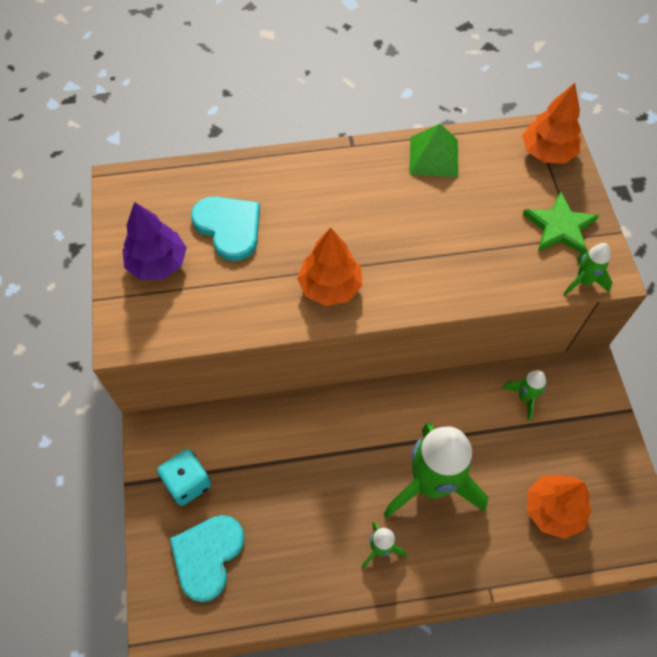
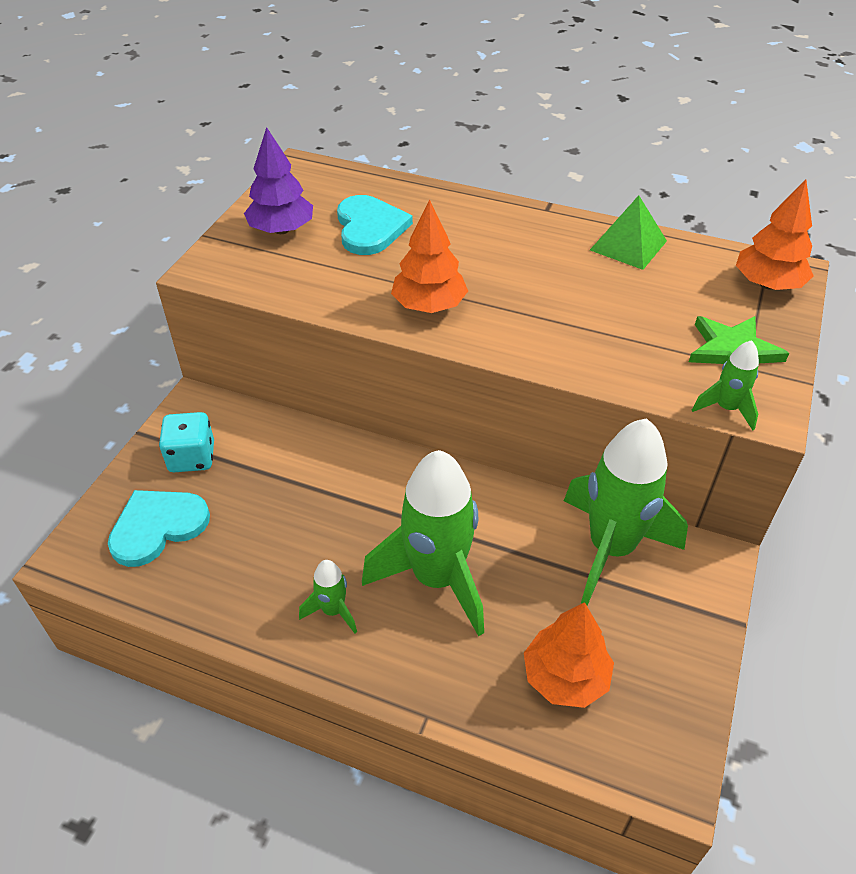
camera: 30 degrees right, 15 degrees down
green rocket [502,370,547,421] -> green rocket [564,418,688,606], size x2.25

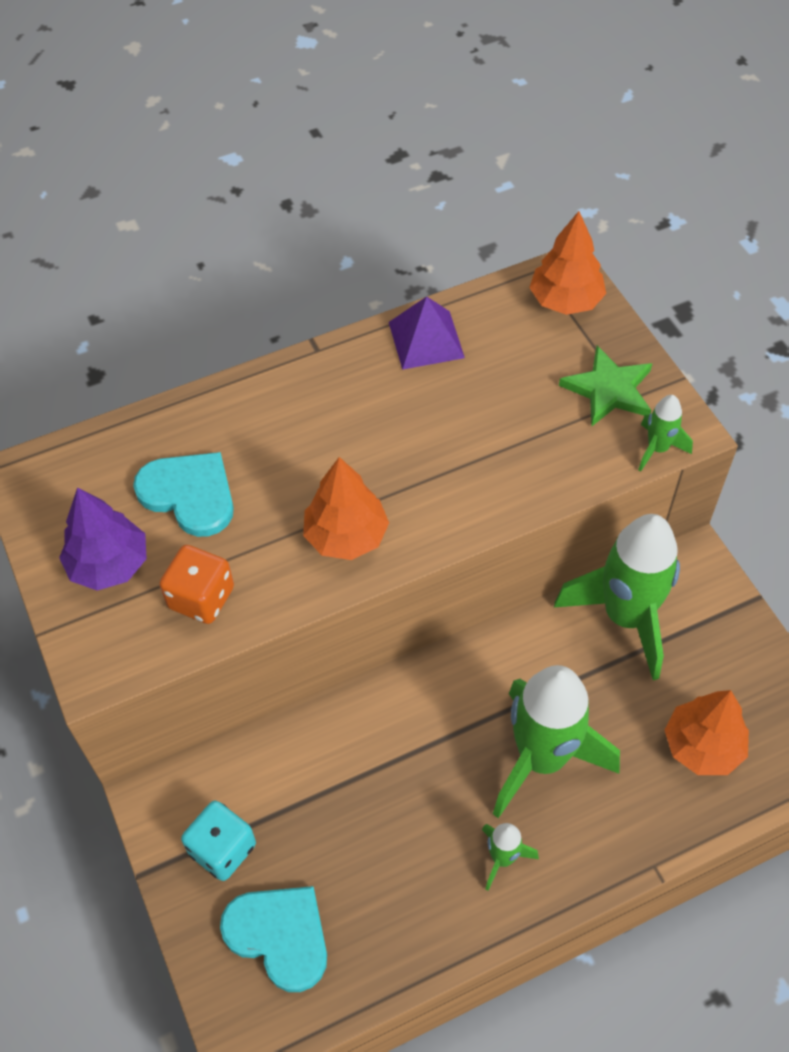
camera: 45 degrees left, 10 degrees up
turquoise heart [108,490,210,567] -> turquoise heart turned 120 degrees clockwise [220,886,327,992]
green pyramid [590,195,667,270] -> purple pyramid [389,297,465,370]
none -> orange dice [159,545,234,624]

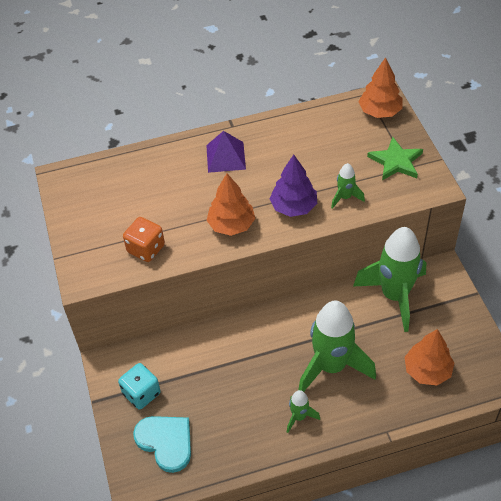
camera: 10 degrees right, 5 degrees down
purple tree [59,487,147,591] -> purple tree moved to [269,155,317,217]
turquoise heart [133,452,234,537] -> none
purple pyramid [389,297,465,370] -> purple pyramid moved to [206,131,246,173]
green rocket [638,395,693,472] -> green rocket moved to [331,163,365,209]

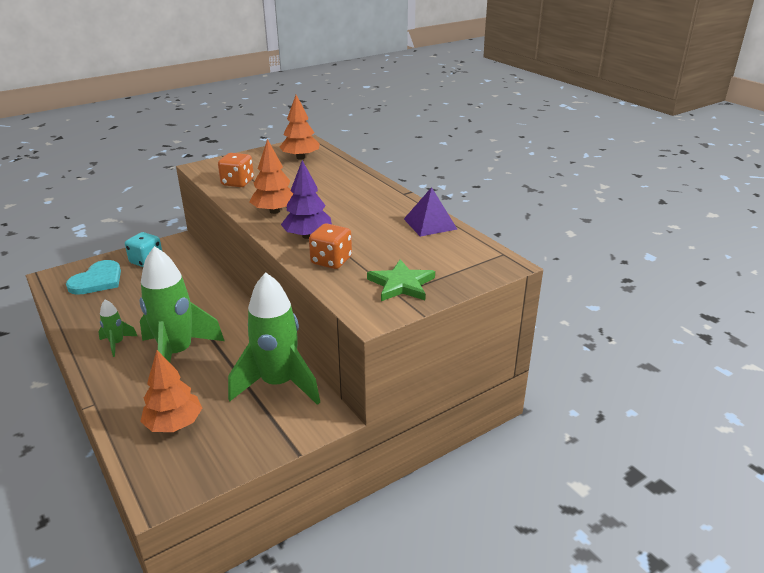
camera: 70 degrees right, 20 degrees down
purple pyramid [206,131,246,173] -> purple pyramid moved to [404,187,457,237]
green rocket [331,163,365,209] -> orange dice [309,223,352,269]
orange tree [358,57,403,118] -> orange tree moved to [280,95,320,160]

